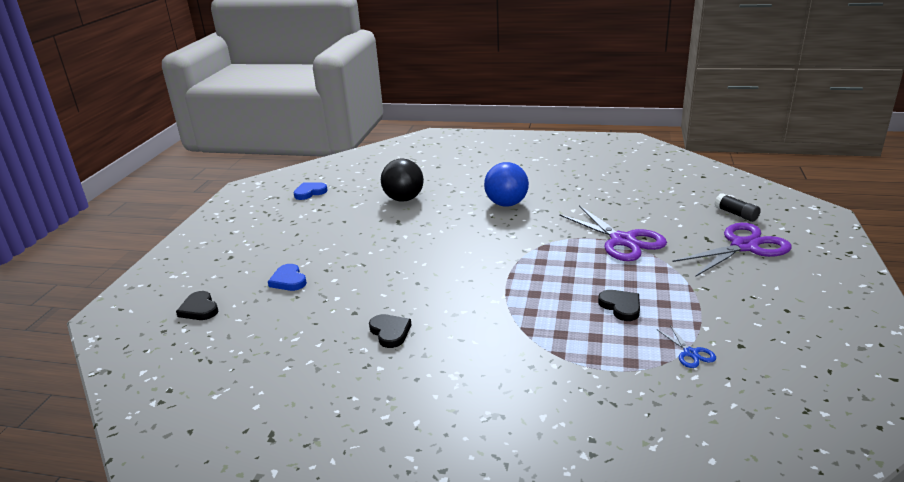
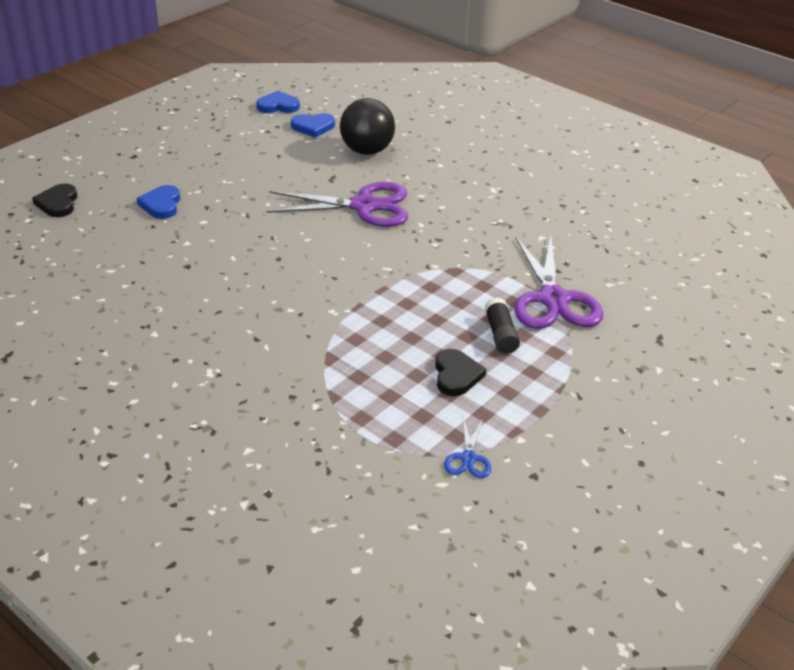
camera: 25 degrees right, 10 degrees up
black heart [369,314,411,348] -> none
blue ball [484,162,529,207] -> none
purple scissors [672,223,792,277] -> purple scissors moved to [266,182,408,227]
black glue stick [714,193,761,222] -> black glue stick moved to [485,297,520,354]
none -> blue heart [291,113,335,138]

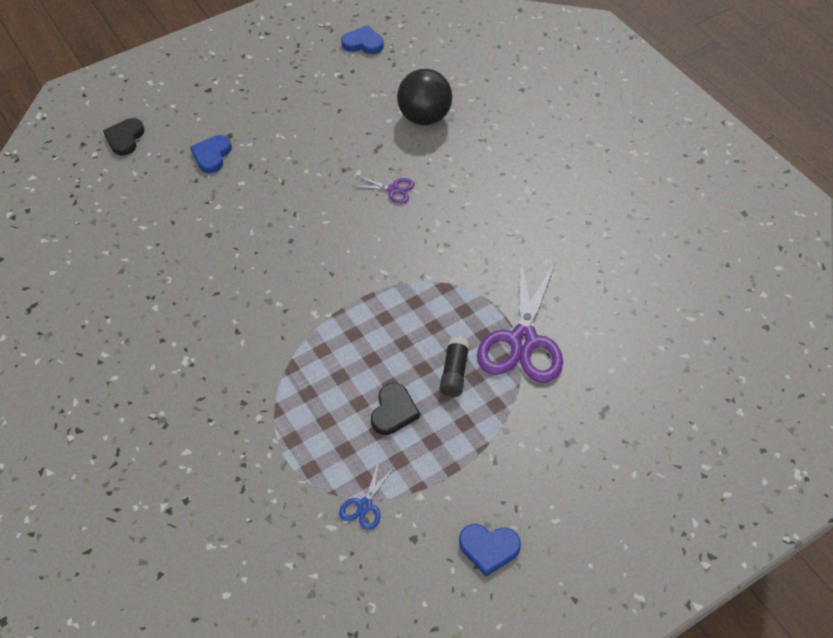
camera: 20 degrees right, 15 degrees up
purple scissors [266,182,408,227] -> purple scissors [352,175,415,204], size x0.45
blue heart [291,113,335,138] -> blue heart moved to [459,524,521,577]

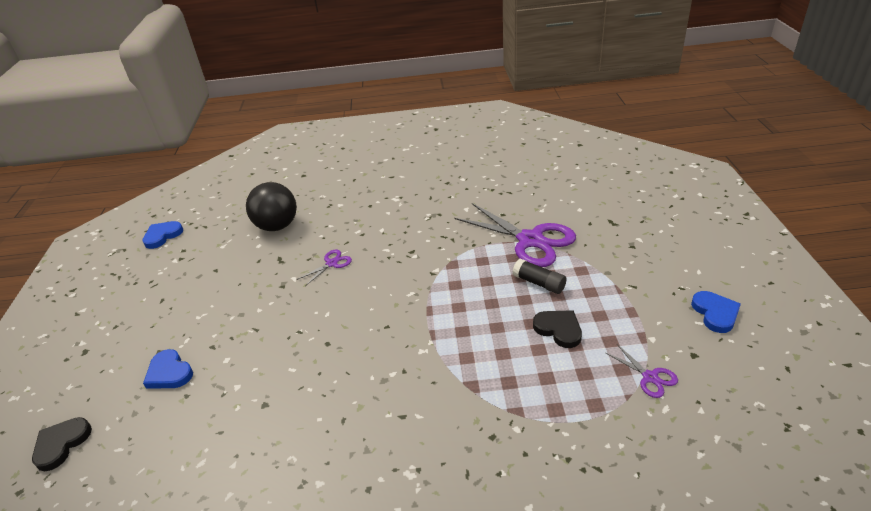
camera: 60 degrees left, 15 degrees down
black heart [103,118,145,155] -> black heart turned 75 degrees clockwise [32,417,92,471]
blue scissors [339,462,394,530] -> purple scissors [606,344,678,398]
blue heart [459,524,521,577] -> blue heart turned 45 degrees counterclockwise [691,291,741,333]

